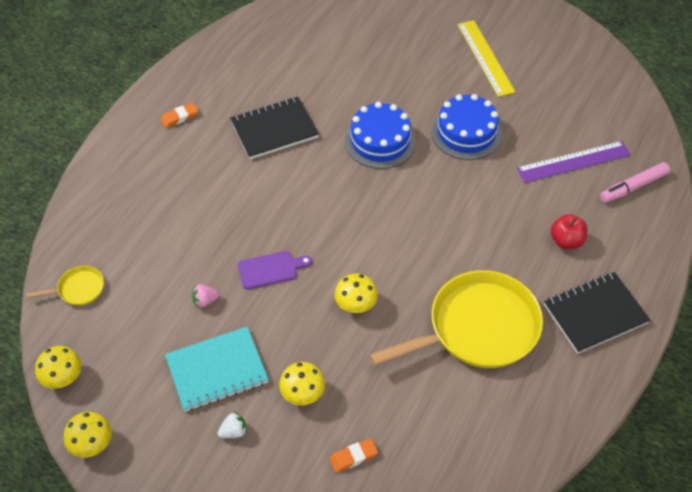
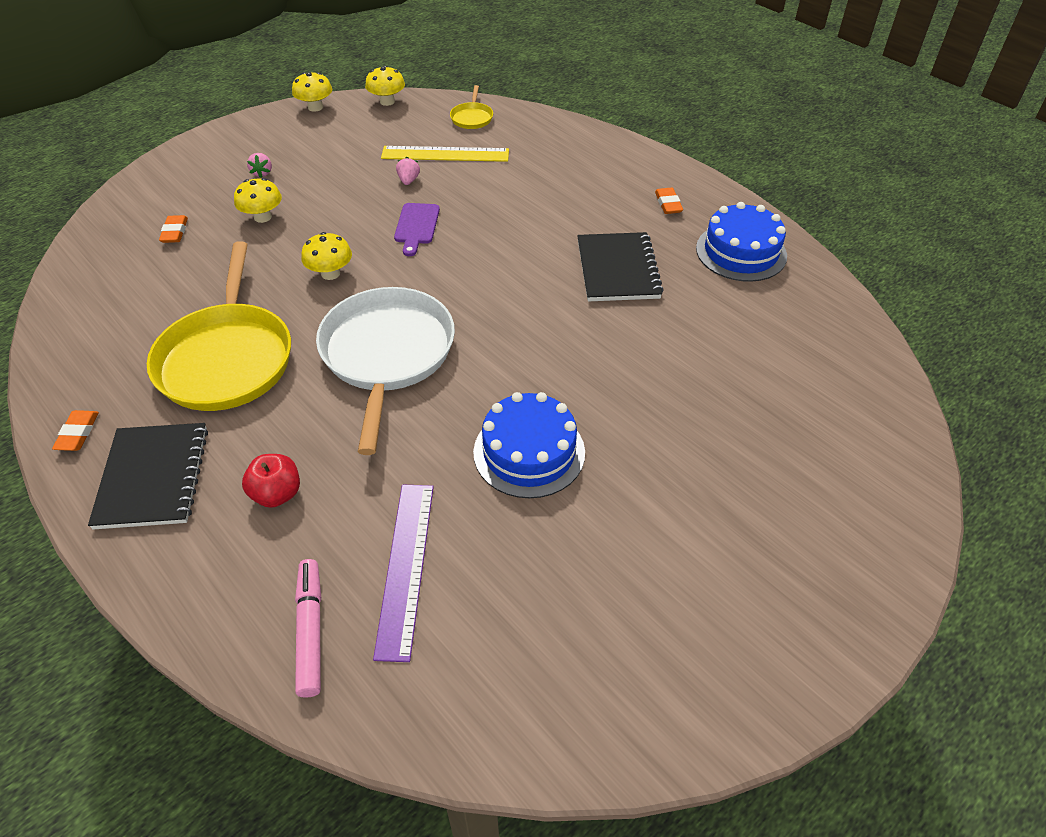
camera: 110 degrees right, 5 degrees down
turquoise notebook [165,326,269,412] -> none
white strawberry [218,412,247,438] -> pink strawberry [247,153,272,178]
blue cake [345,102,416,169] -> blue cake moved to [696,202,787,282]
yellow ruler [457,20,515,97] -> yellow ruler moved to [381,146,509,162]
none -> orange eraser [52,410,99,451]
none -> white pan [316,287,455,455]

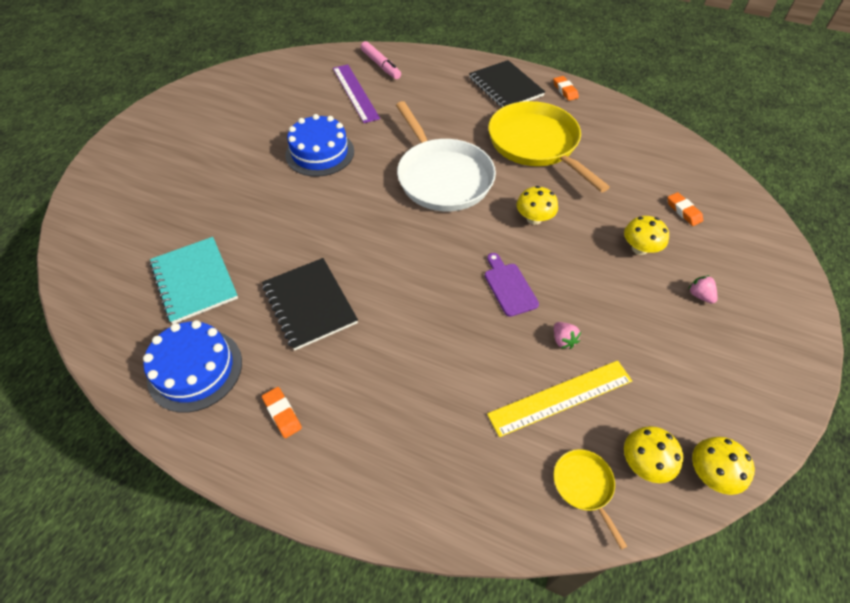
camera: 155 degrees right, 5 degrees up
red apple [242,454,300,508] -> none
yellow mushroom [292,72,332,112] -> yellow mushroom moved to [624,426,683,483]
none -> turquoise notebook [150,237,238,324]

